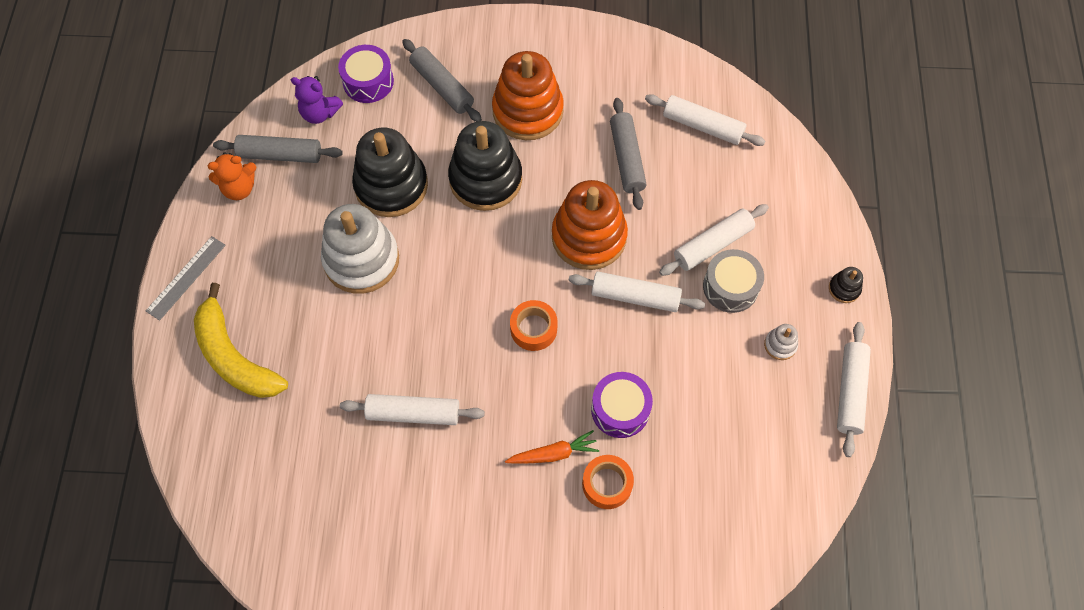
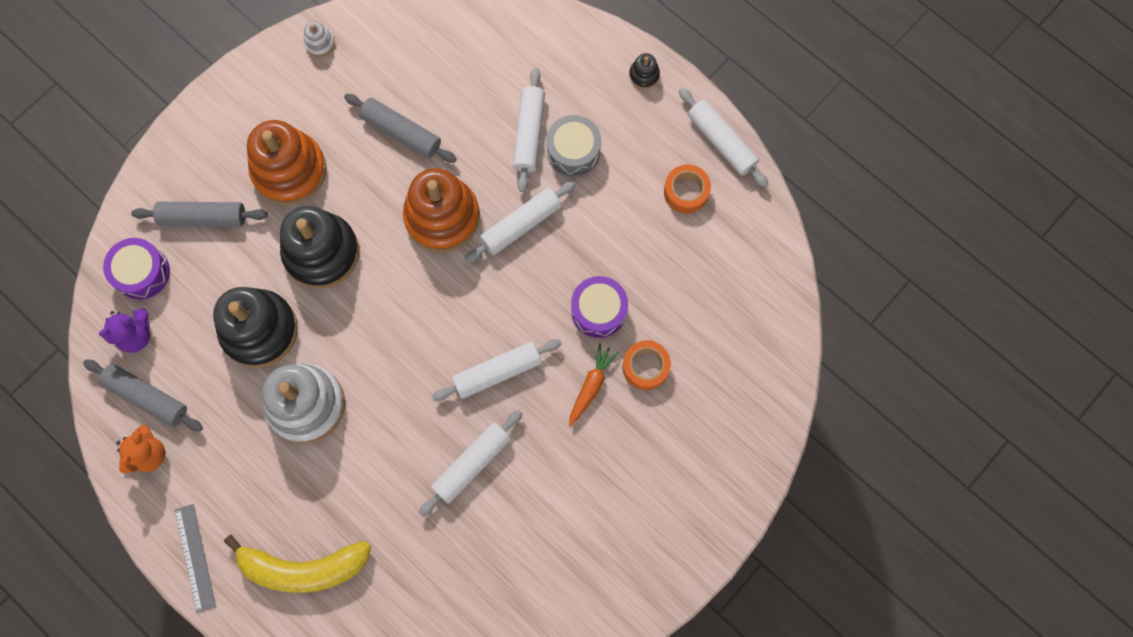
camera: 50 degrees left, 10 degrees up
grey rolling pin [213,135,343,163] -> grey rolling pin turned 75 degrees clockwise [83,360,203,432]
orange tape [510,300,558,351] -> orange tape moved to [664,165,711,214]
white rolling pin [645,94,765,146] -> white rolling pin moved to [432,339,561,401]
white stacking toy [764,324,798,360] -> white stacking toy moved to [304,21,335,57]

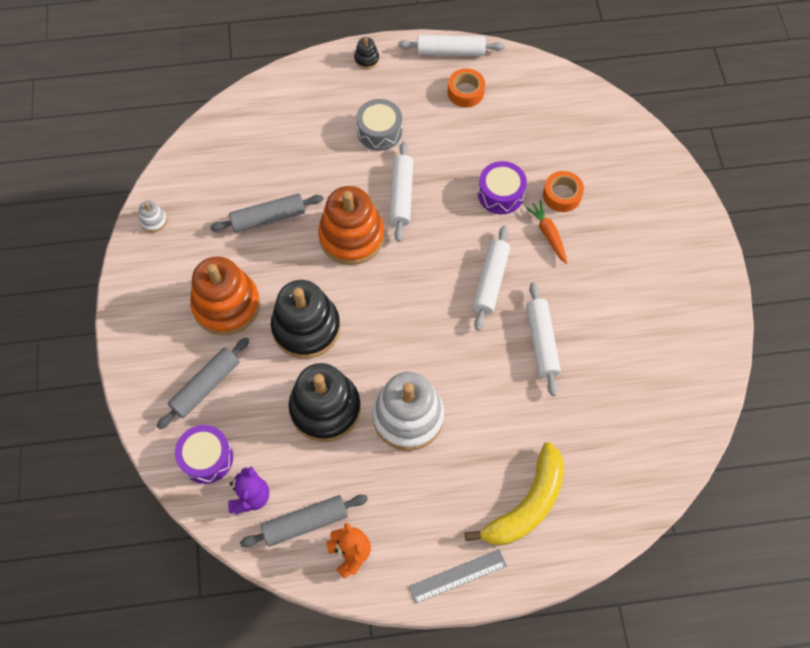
camera: 50 degrees left, 10 degrees down
grey ruler [175,504,216,613] -> grey ruler turned 45 degrees counterclockwise [408,549,507,604]
white rolling pin [513,68,545,192] -> none

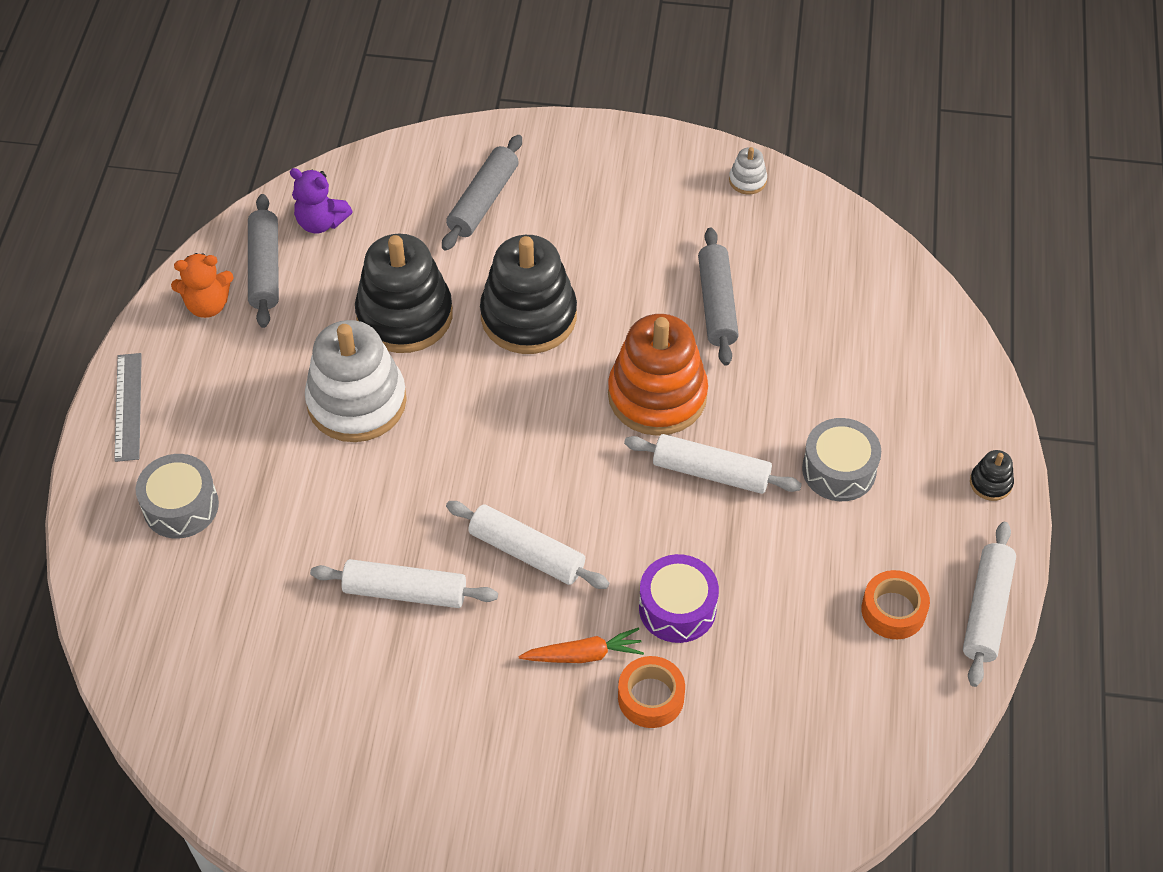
camera: 105 degrees right, 10 degrees down
grey rolling pin [156,337,249,430] -> grey rolling pin turned 60 degrees clockwise [442,135,522,251]
purple drum [175,425,233,484] -> none
orange stacking toy [190,256,260,335] -> none
yellow banana [465,442,564,545] -> grey drum [136,454,219,538]

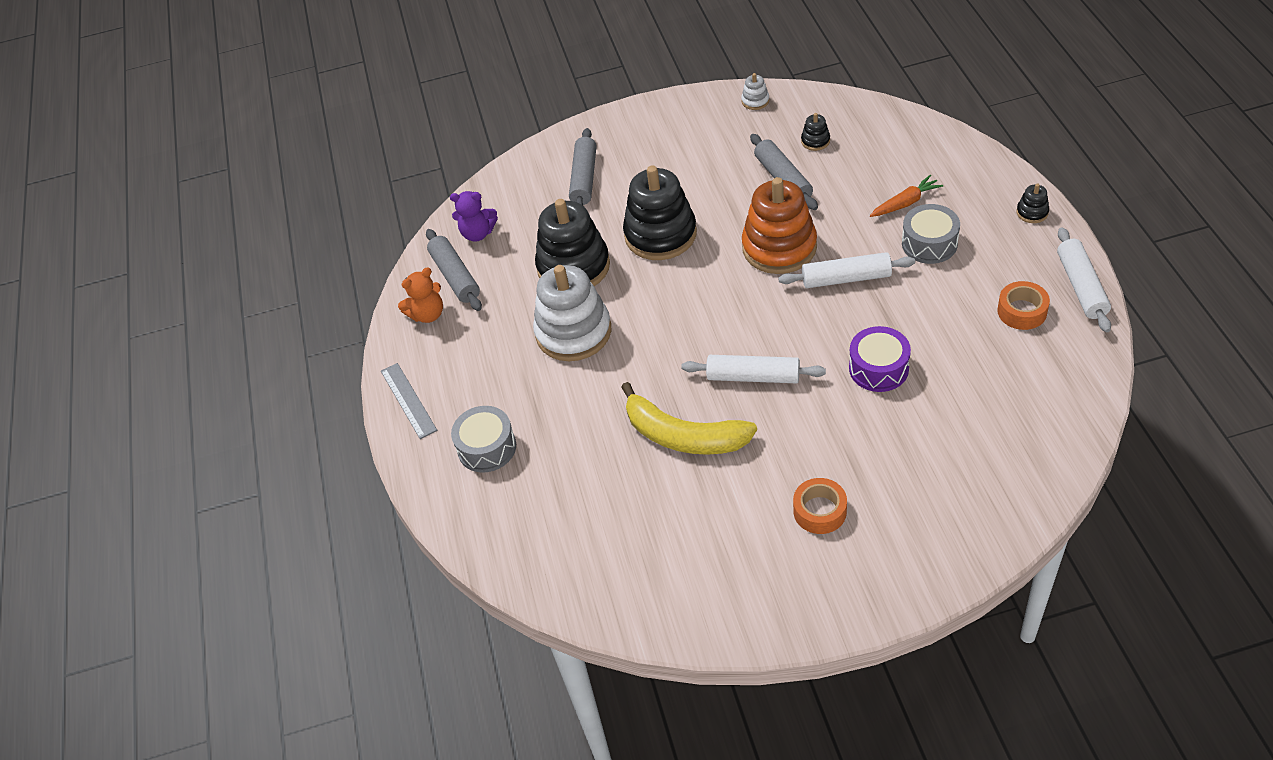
camera: 15 degrees left, 5 degrees down
white rolling pin [310,559,498,608] -> yellow banana [621,382,757,455]
orange carrot [519,627,644,663] -> orange carrot moved to [870,175,943,217]
orange tape [618,656,685,728] -> orange tape moved to [793,478,847,534]
none -> black stacking toy [801,113,830,151]

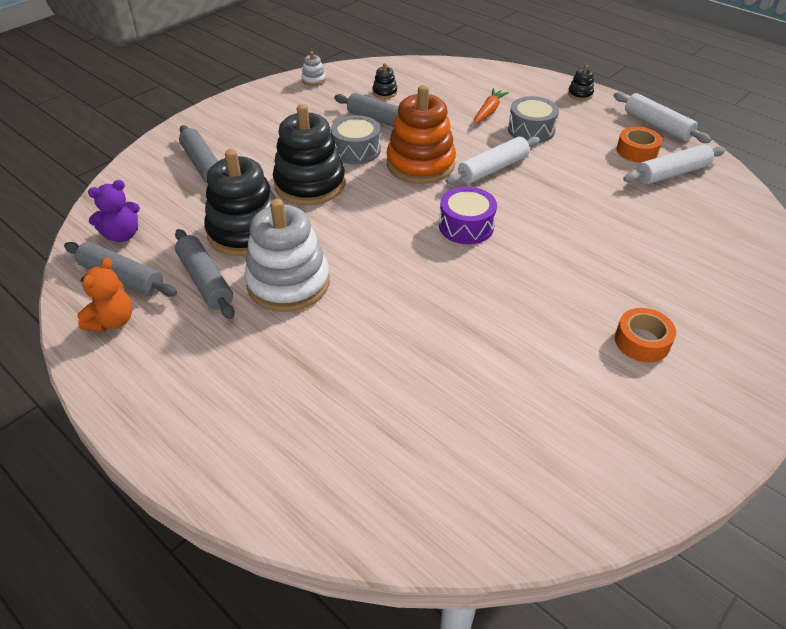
camera: 40 degrees left, 5 degrees down
grey ruler [381,363,437,439] -> none
grey drum [451,406,516,473] -> grey drum moved to [331,115,381,164]
yellow banana [621,382,757,455] -> none
white rolling pin [681,355,826,384] -> white rolling pin moved to [623,144,725,184]
purple drum [849,326,911,392] -> purple drum moved to [439,187,497,244]
none -> grey rolling pin [175,229,235,319]

